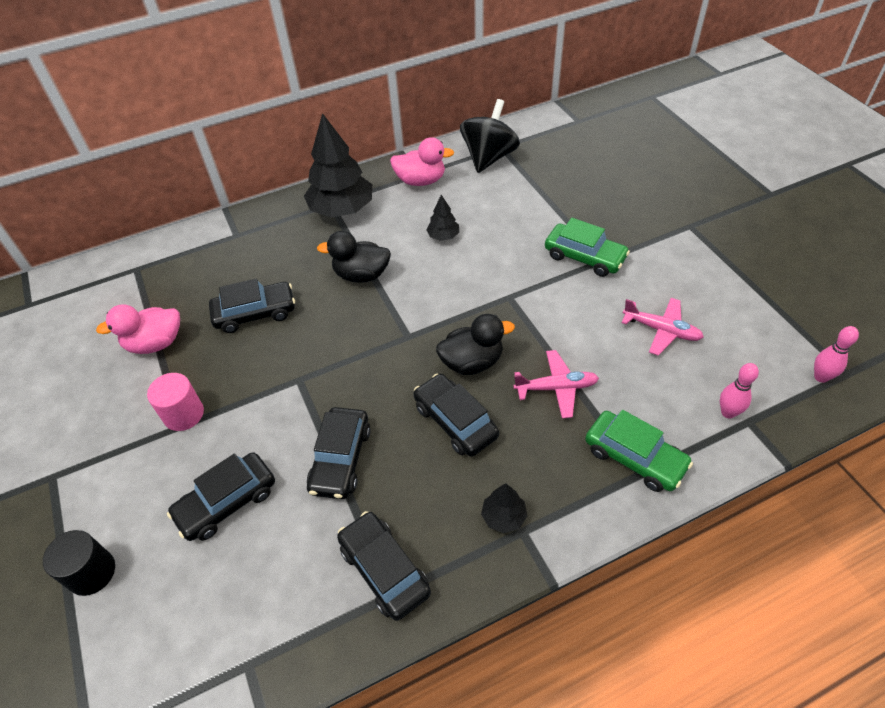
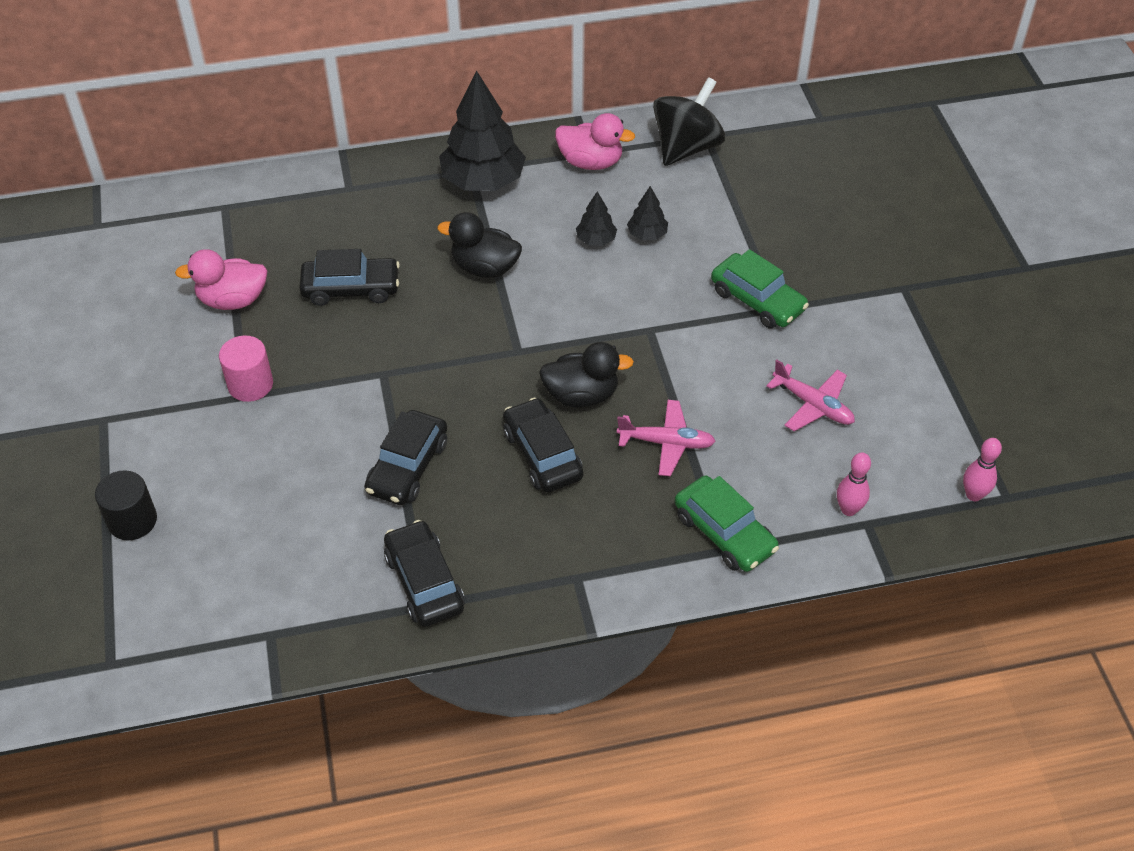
camera: 10 degrees right, 0 degrees up
black car [167,452,275,541] -> none
black tree [481,483,527,533] -> black tree moved to [627,186,668,240]

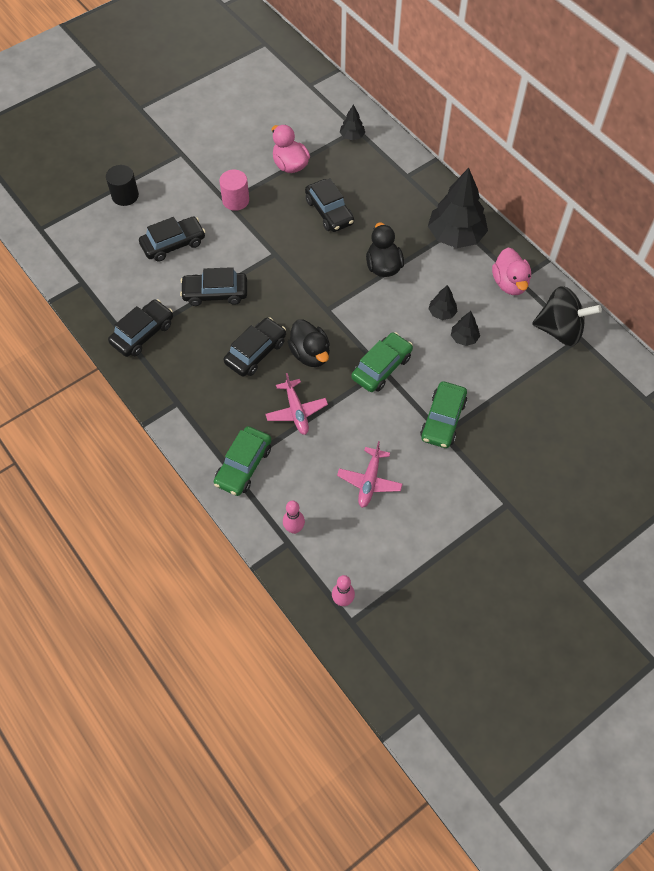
camera: 65 degrees right, 10 degrees up
none -> black car [139,216,205,262]
none -> black tree [340,105,365,140]
none -> green car [351,332,413,392]

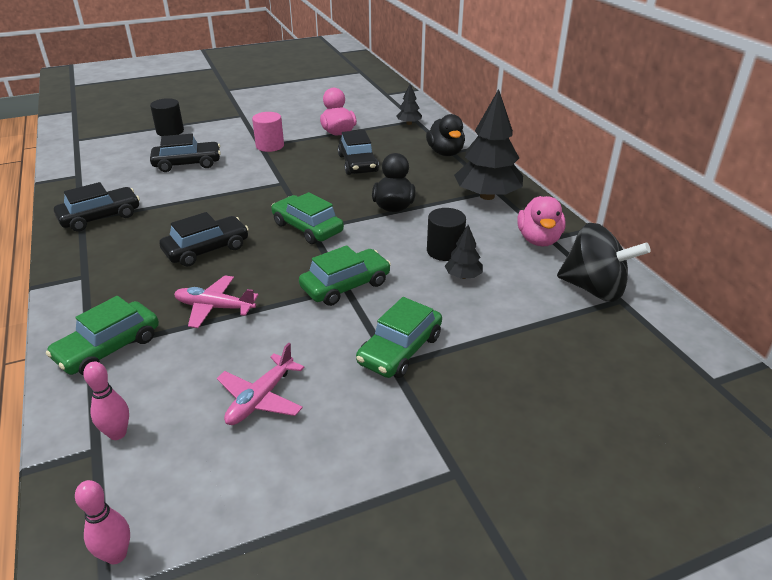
camera: 15 degrees right, 25 degrees down
black car [180,267,247,306] -> none
pink plane [265,373,328,435] -> pink plane turned 105 degrees clockwise [174,275,258,328]
black duck [288,319,330,367] -> black duck moved to [426,114,465,156]
black tree [428,285,457,320] -> black cylinder [427,208,466,261]
none -> green car [271,192,344,244]

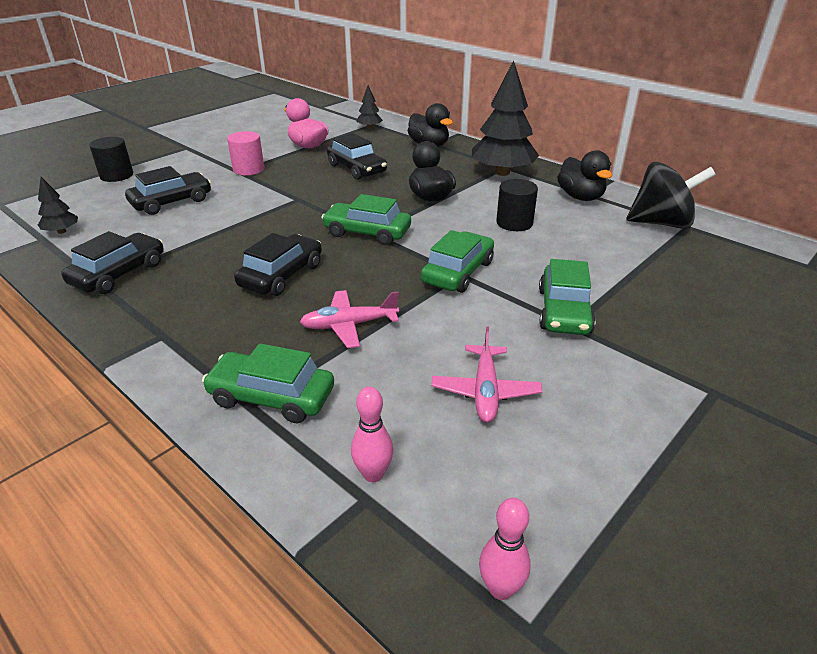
camera: 25 degrees left, 0 degrees up
green car [46,296,159,375] -> green car turned 90 degrees clockwise [202,343,334,423]
black tree [445,225,483,279] -> black tree moved to [38,177,78,234]
pink duck [518,196,566,246] -> black duck [557,150,612,201]

